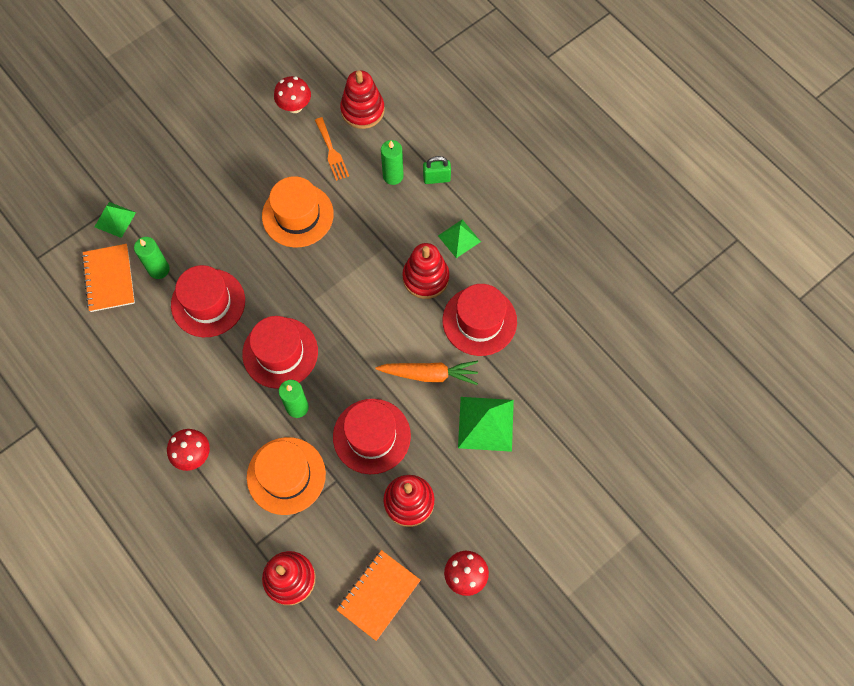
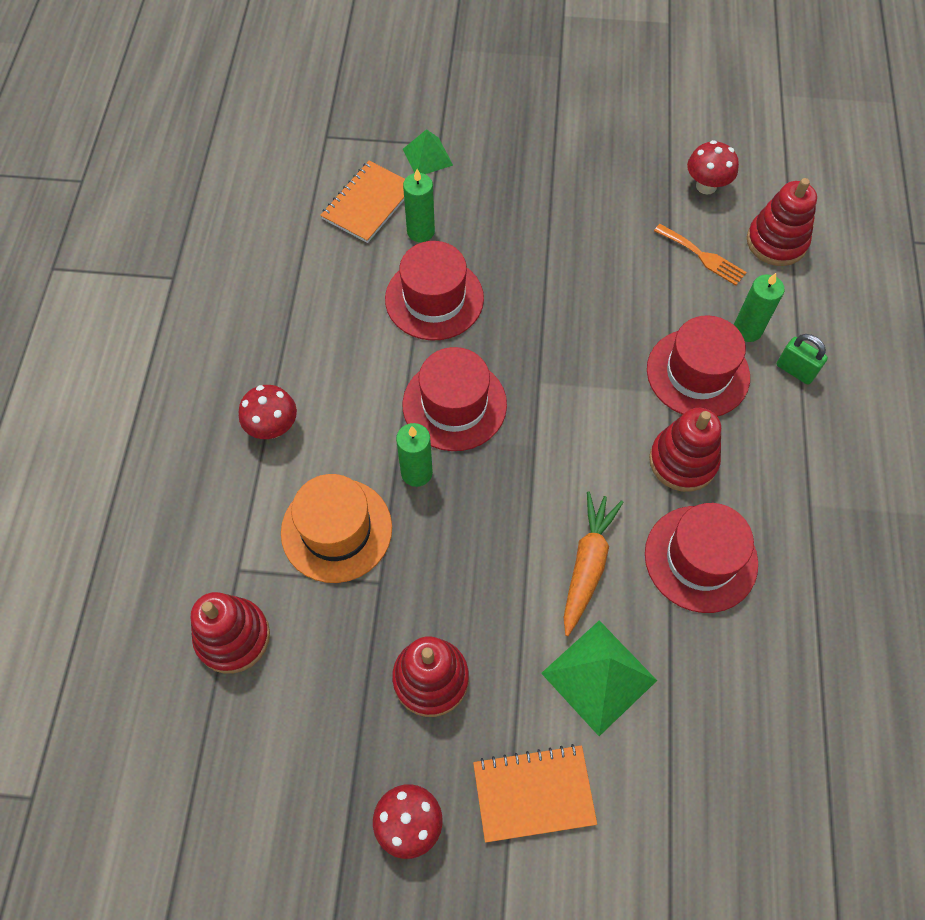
camera: 45 degrees right, 5 degrees down
orange hat [262,176,334,247] -> none
orange fork [315,117,349,181] -> orange fork turned 75 degrees counterclockwise [654,224,747,286]
red hat [333,399,411,474] -> red hat moved to [647,315,750,416]
orange notebook [337,550,421,641] -> orange notebook moved to [473,744,597,843]
orange carrot [375,361,478,385] -> orange carrot turned 120 degrees counterclockwise [563,491,623,636]
green pyramid [438,219,481,258] -> none

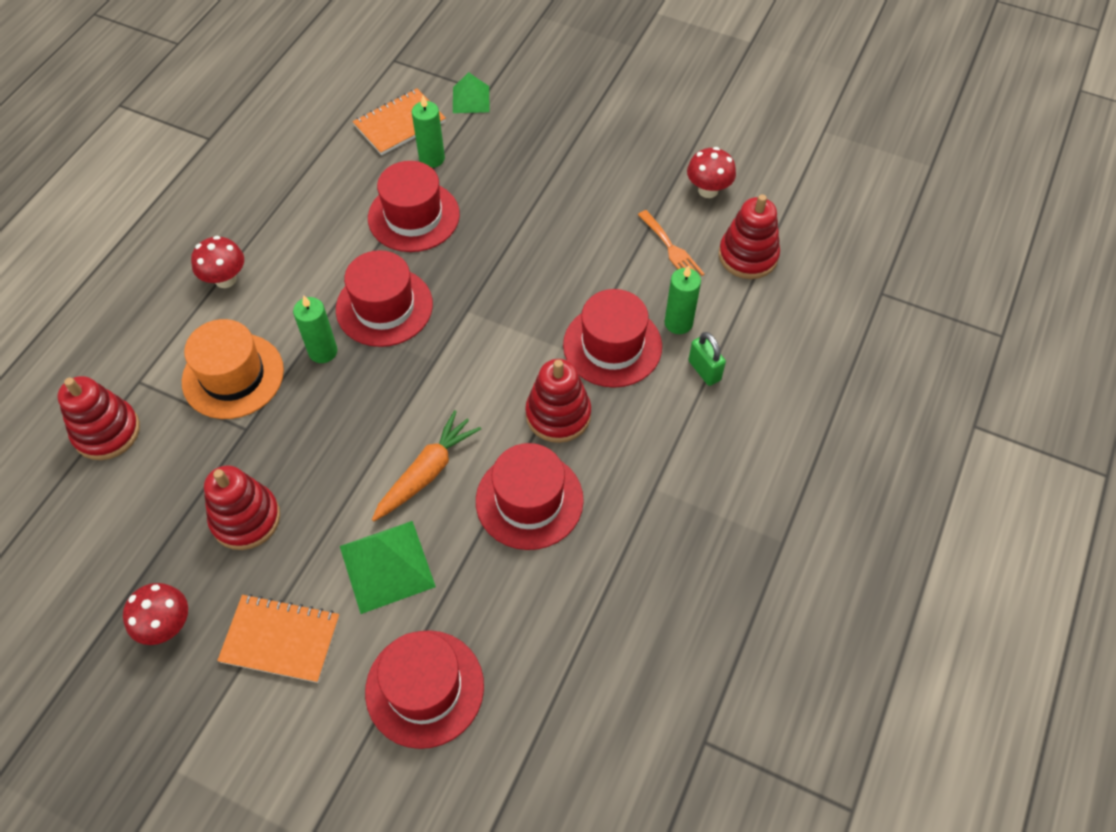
camera: 20 degrees right, 5 degrees down
none -> red hat [365,630,484,749]

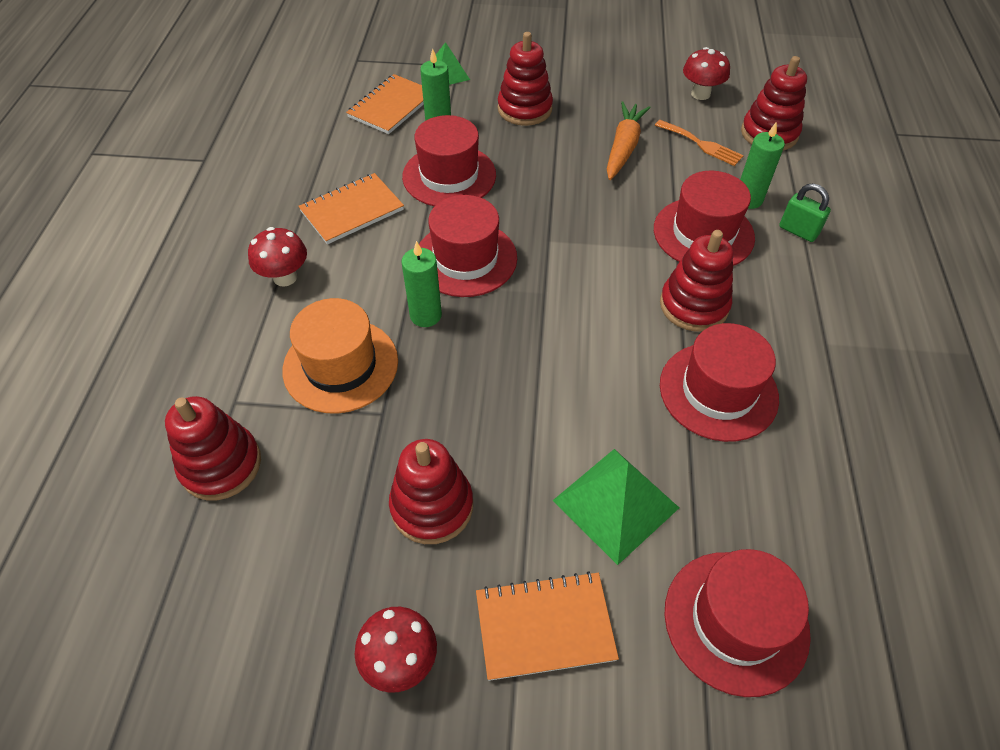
camera: 20 degrees left, 5 degrees down
orange carrot [372,410,481,521] -> orange carrot moved to [607,101,651,180]
none -> orange notebook [298,173,404,244]
none -> red stacking toy [498,32,553,126]

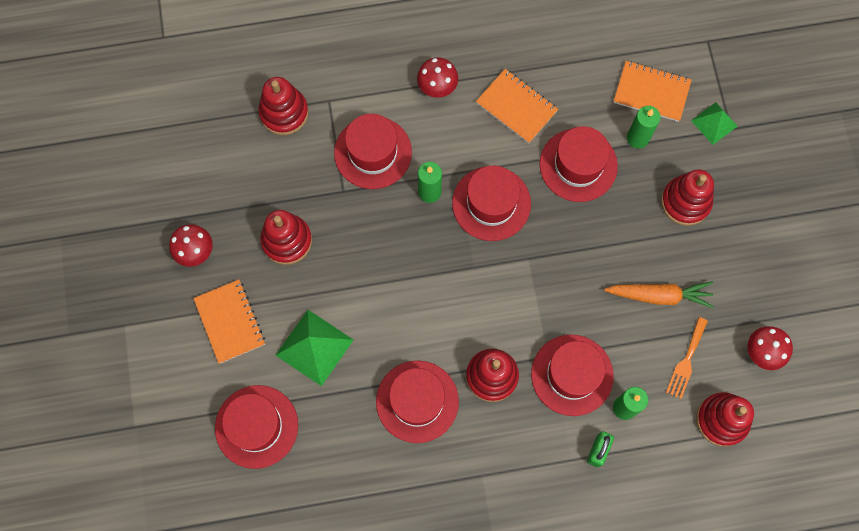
camera: 75 degrees right, 20 degrees up
orange hat [283,298,398,414] -> red hat [334,114,412,189]

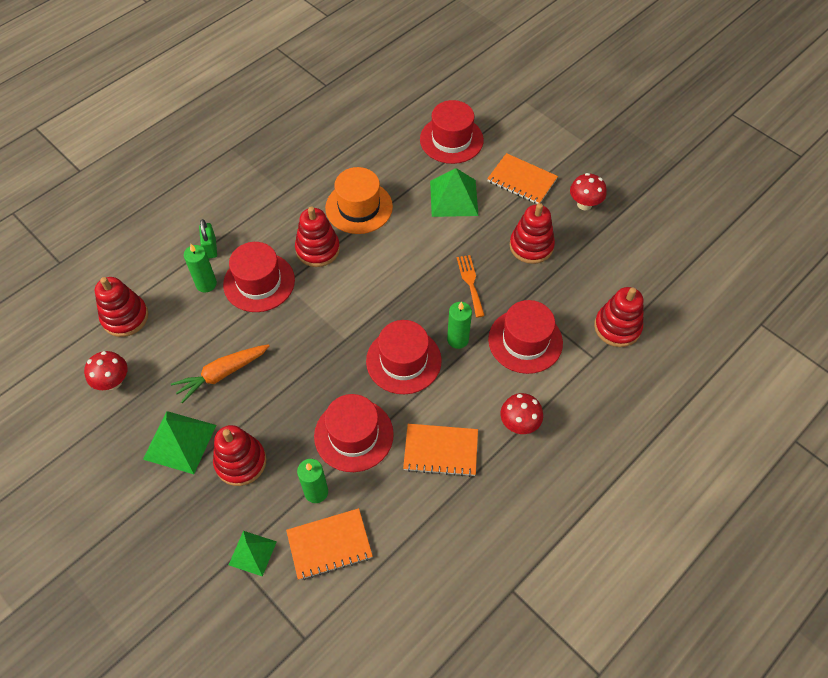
camera: 145 degrees right, 15 degrees down
red hat [376,360,459,443] -> orange hat [325,167,393,234]
orange fork [666,317,708,399] -> orange fork moved to [457,255,485,317]
none -> green pyramid [143,411,216,474]

